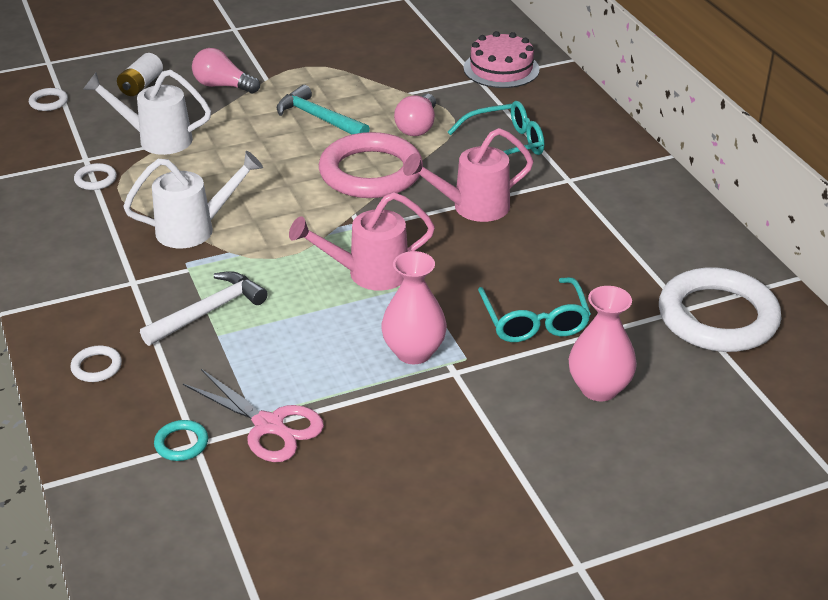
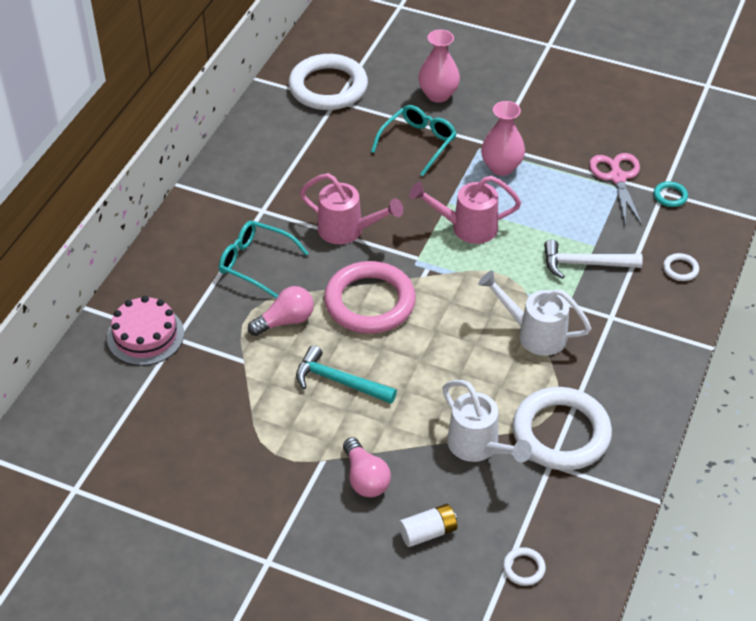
camera: 135 degrees left, 10 degrees up
white ring [74,163,117,190] -> white ring [512,387,612,470], size x2.50
turquoise hammer [277,85,370,134] -> turquoise hammer turned 120 degrees clockwise [296,345,397,404]
pink watering can [289,192,435,291] -> pink watering can turned 150 degrees clockwise [409,176,521,244]

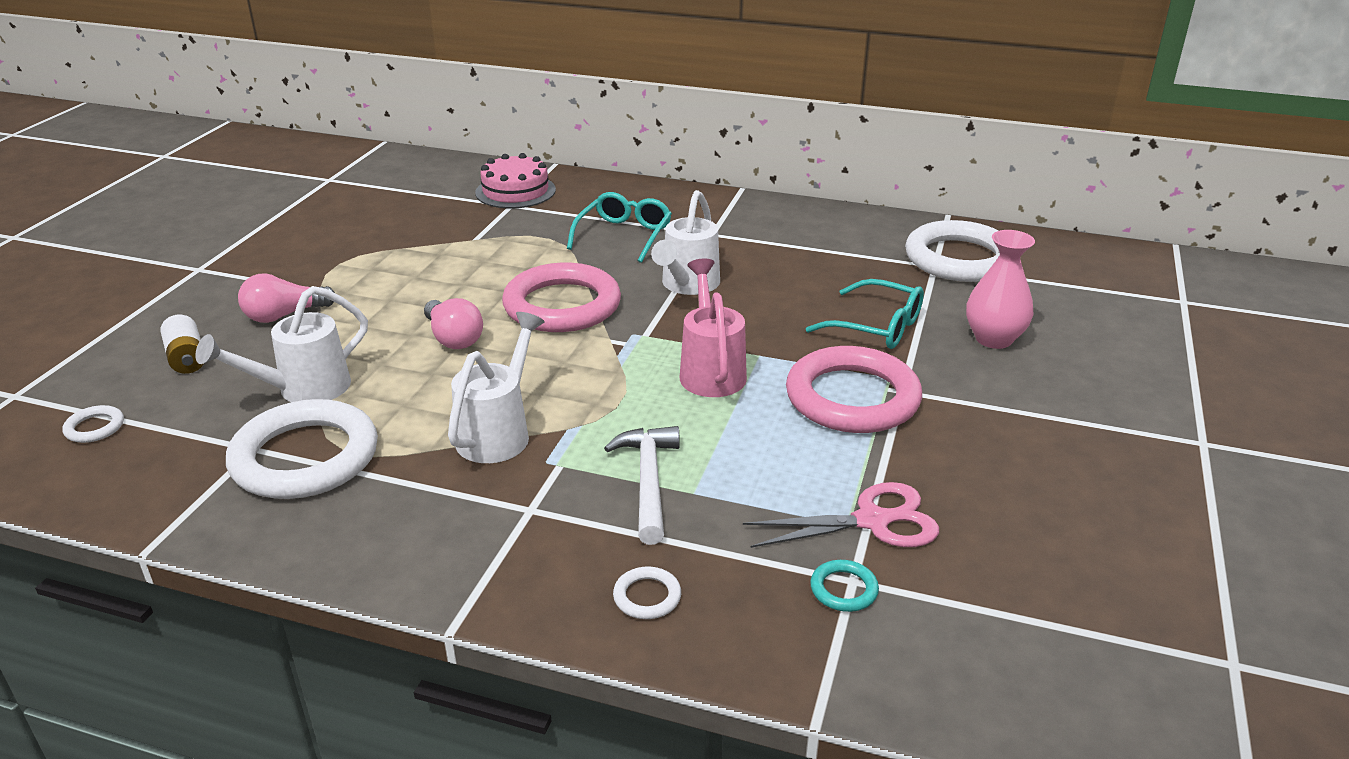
camera: 85 degrees right, 15 degrees down
pink light bulb [248,286,314,336] -> pink light bulb moved to [424,298,483,349]
turquoise hammer [296,345,397,404] -> none
pink watering can [300,173,403,244] -> white watering can [651,190,720,295]
pink vase [481,101,525,176] -> pink ring [786,346,922,433]

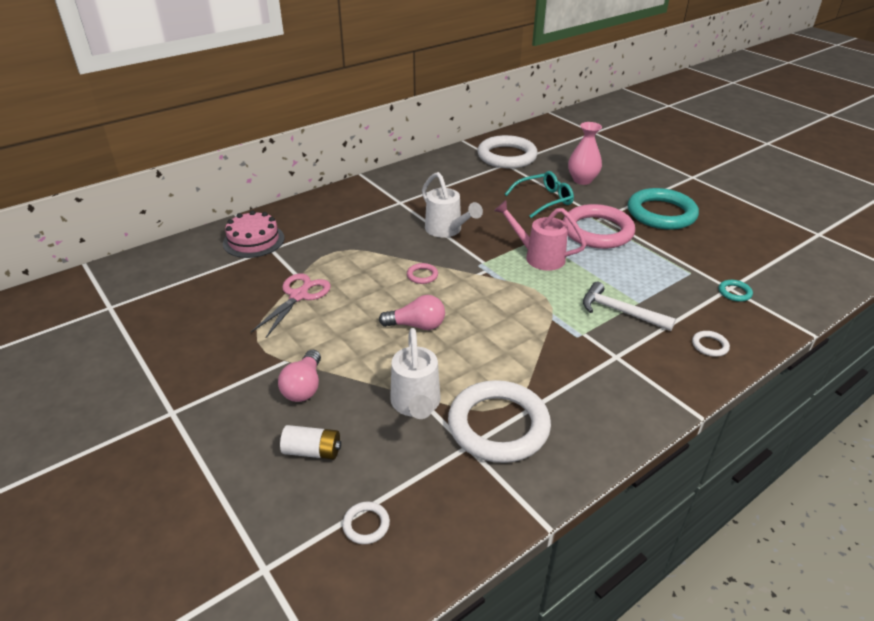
camera: 55 degrees left, 5 degrees up
white watering can [448,312,545,463] -> none
pink ring [502,263,621,332] -> pink ring [407,263,438,284], size x0.40
turquoise glasses [567,192,672,263] -> none
pink scissors [743,482,939,548] -> pink scissors moved to [251,274,331,338]
none -> turquoise ring [628,188,699,230]

